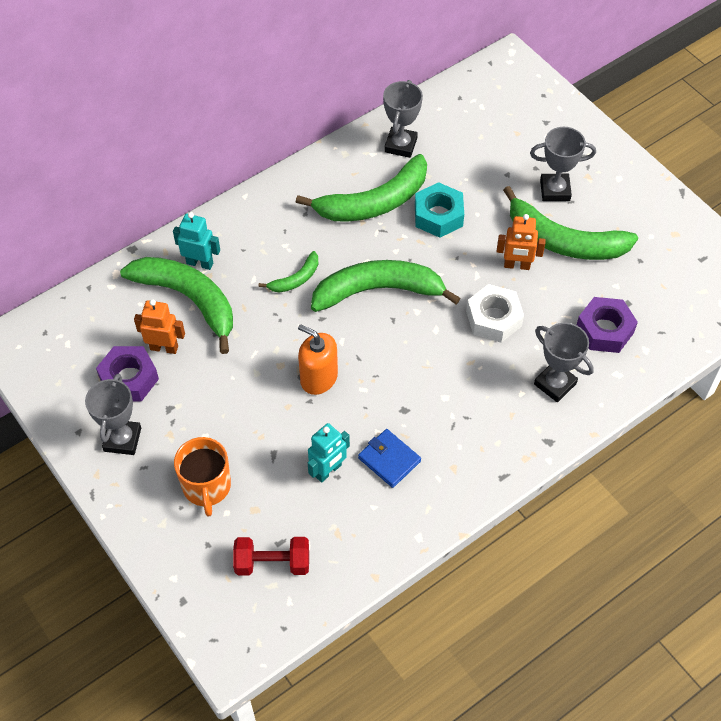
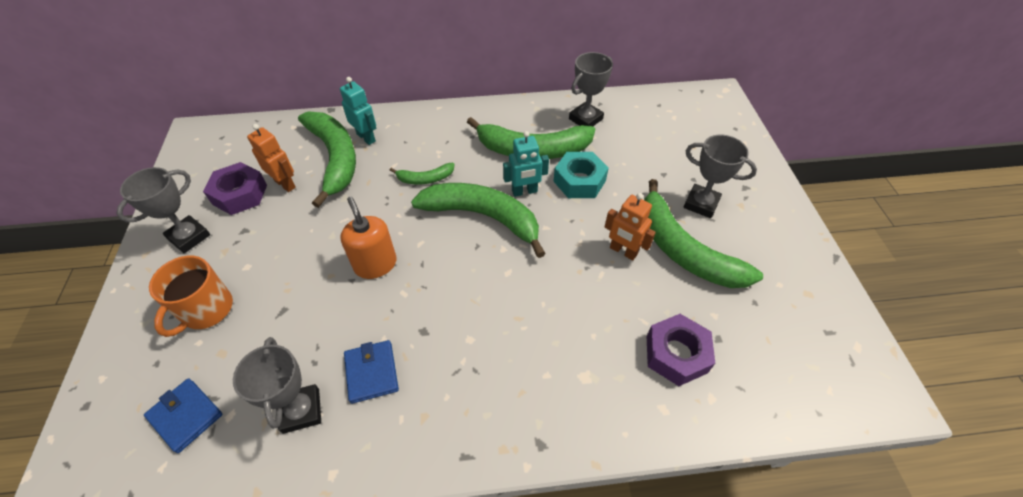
camera: 30 degrees right, 5 degrees down
red dumbbell [233,537,309,575] -> blue wallet [144,378,223,453]
turquoise robot [308,423,350,483] -> turquoise robot moved to [503,131,549,197]
white nut [466,284,524,343] -> none
grey trophy [534,323,594,402] -> grey trophy moved to [233,337,321,434]

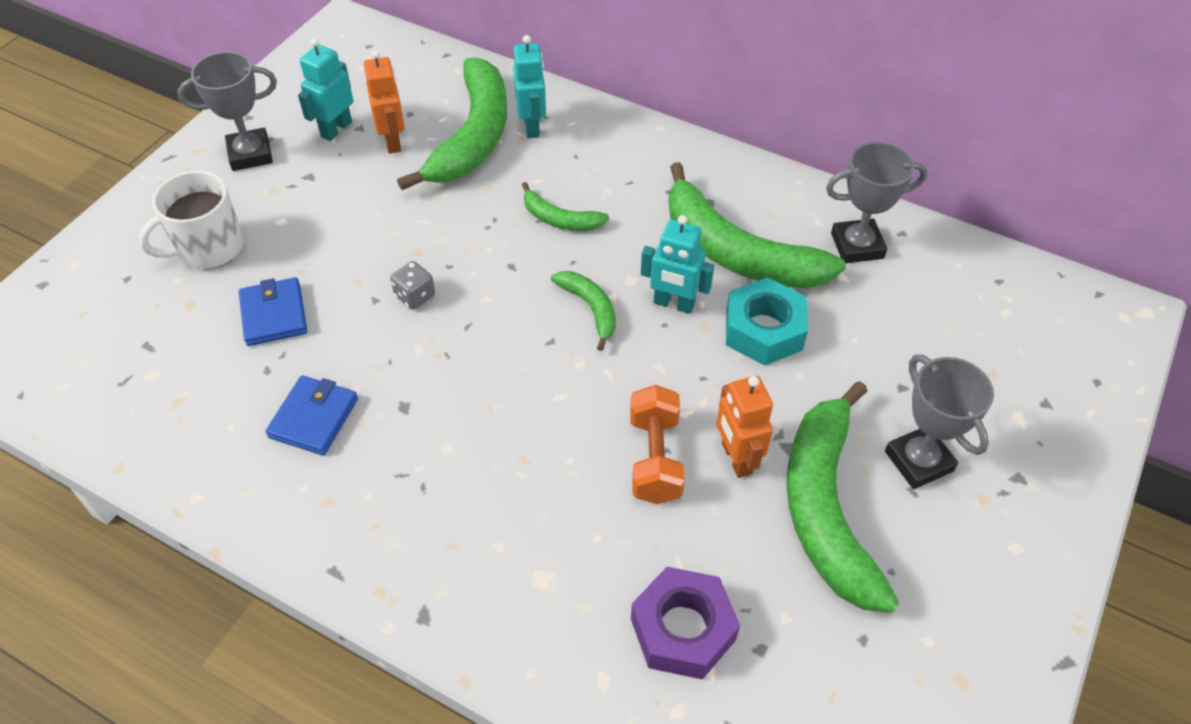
camera: 35 degrees right, 0 degrees up
blue wallet [144,378,223,453] -> blue wallet moved to [239,277,307,346]
orange mug [149,255,233,337] -> white mug [139,171,243,269]
purple nut [203,162,267,215] -> turquoise robot [298,38,353,141]
grey trophy [233,337,321,434] -> none
orange soap dispenser [340,197,397,279] -> grey dice [390,261,435,310]
green banana [411,183,546,258] -> green banana [551,271,616,351], size x0.48
none -> orange dumbbell [630,385,685,504]

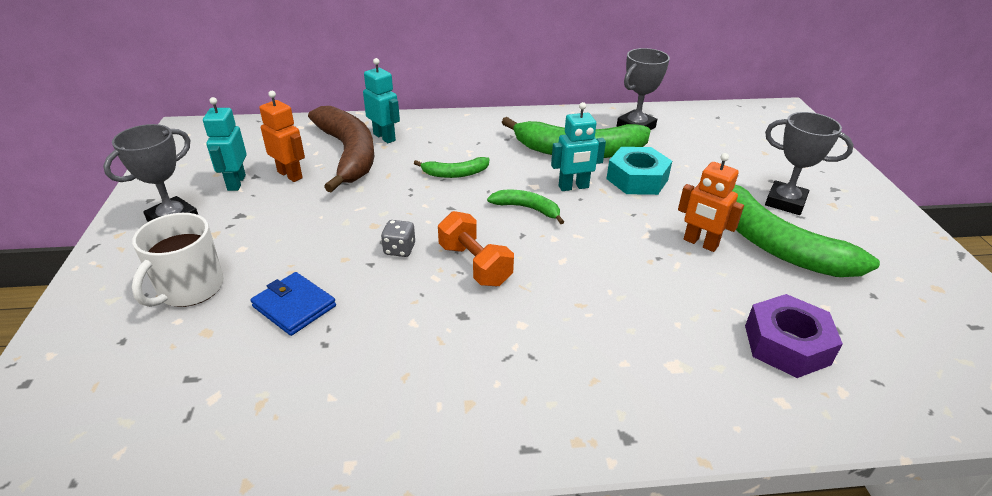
camera: 35 degrees left, 15 degrees down
blue wallet [265,375,358,455] -> none
green banana [397,58,507,190] -> brown banana [308,106,374,193]
orange dumbbell [630,385,685,504] -> orange dumbbell moved to [438,211,514,286]

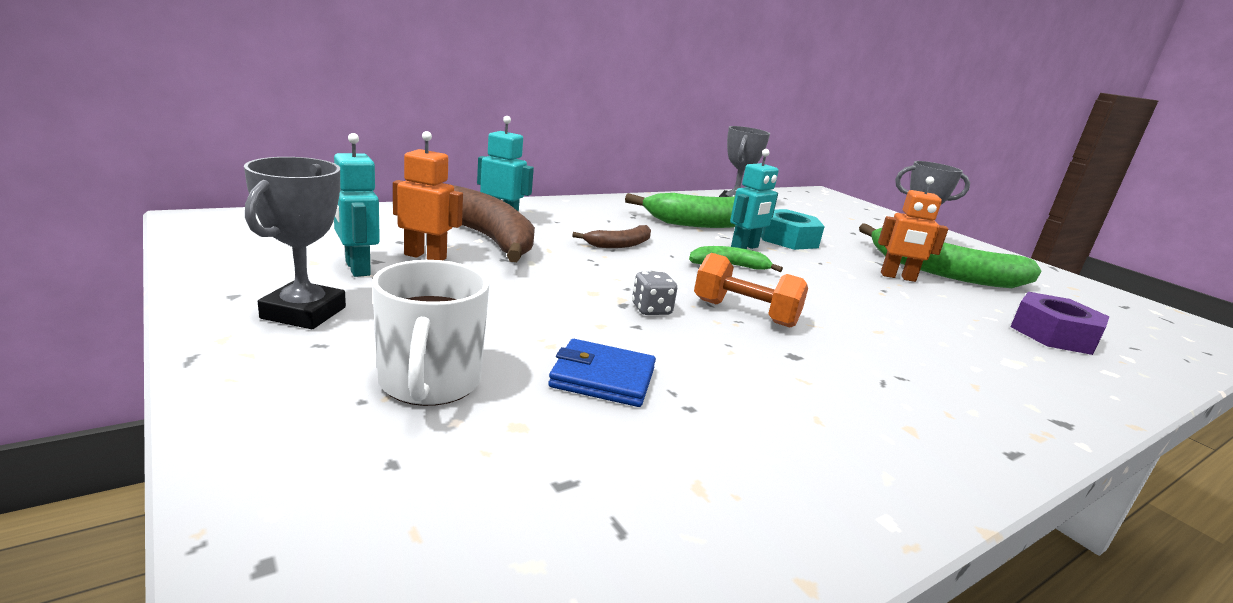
camera: 30 degrees left, 15 degrees down
green banana [414,157,489,178] -> brown banana [572,225,651,248]

